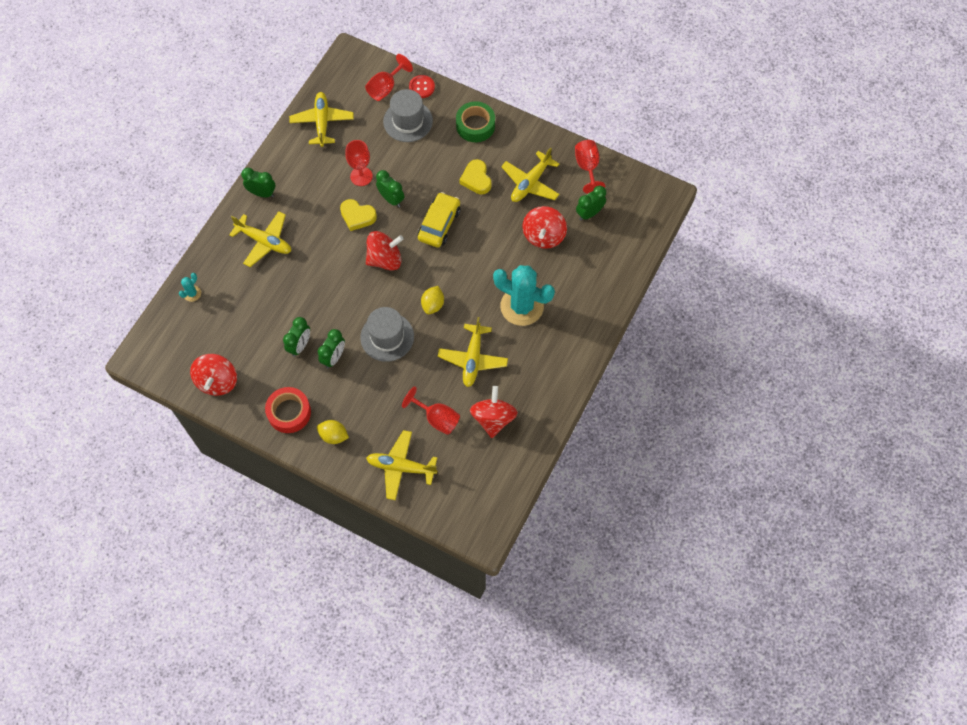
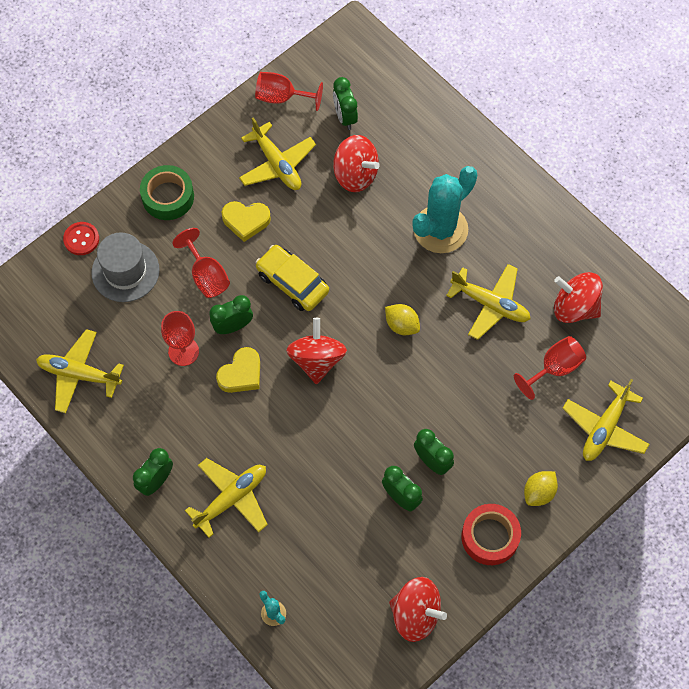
camera: 70 degrees left, 0 degrees up
grey hat [360,307,414,362] -> none
red goblet [365,54,413,101] -> red goblet moved to [172,228,230,298]

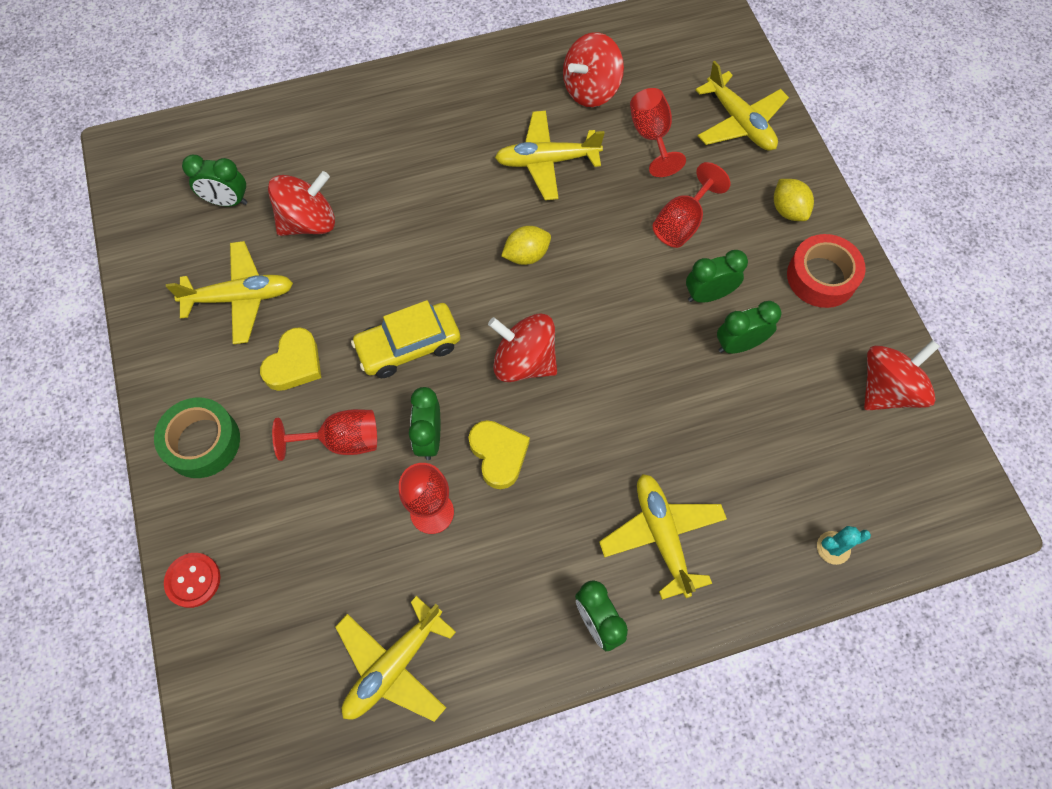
camera: 65 degrees left, 0 degrees up
grey hat [92,232,160,302] -> none
red goblet [255,72,323,111] -> red goblet moved to [653,162,730,248]
turquoise cactus [412,166,477,253] -> none
yellow plane [446,264,530,340] -> yellow plane turned 150 degrees counterclockwise [495,111,604,200]

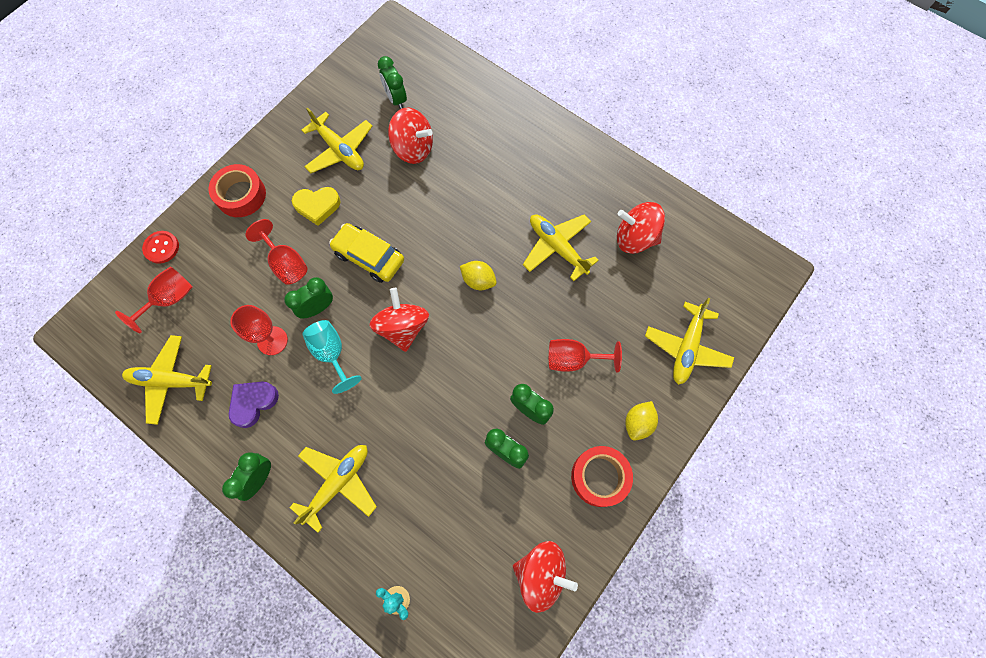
camera: 55 degrees right, 5 degrees up
green tape [154,398,240,478] -> red tape [208,164,266,217]
yellow heart [468,420,530,489] -> turquoise goblet [302,320,362,394]
red goblet [630,88,686,177] -> red goblet moved to [115,267,193,333]
none -> purple heart [229,381,279,428]

